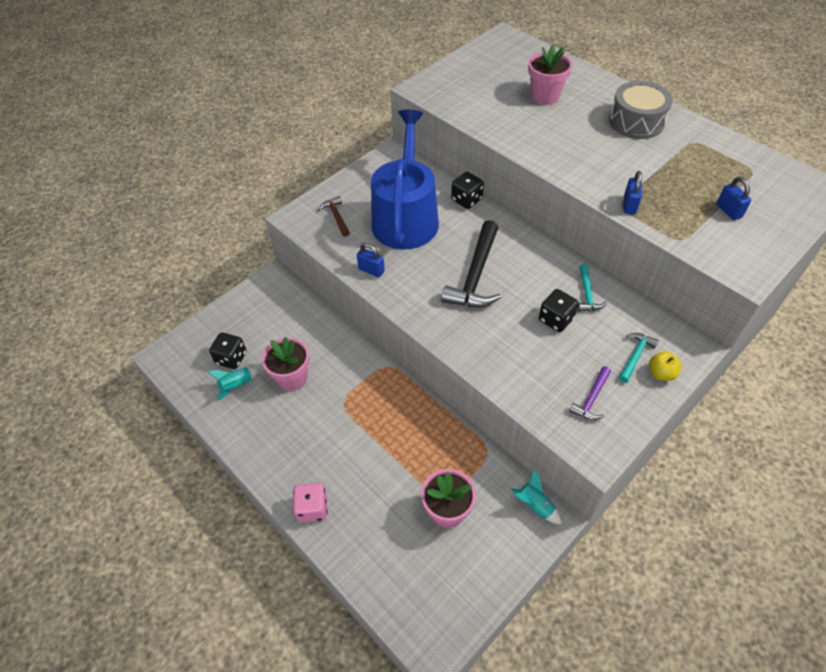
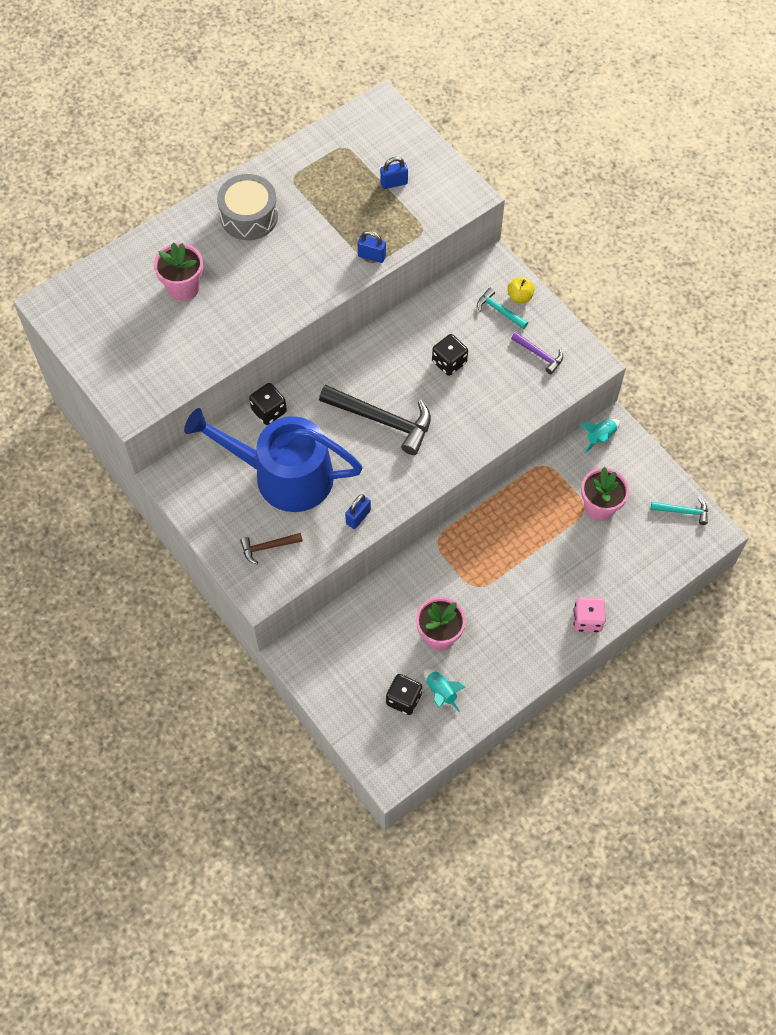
camera: 85 degrees left, 10 degrees up
turquoise hammer [578,264,607,312] -> turquoise hammer moved to [651,497,708,525]

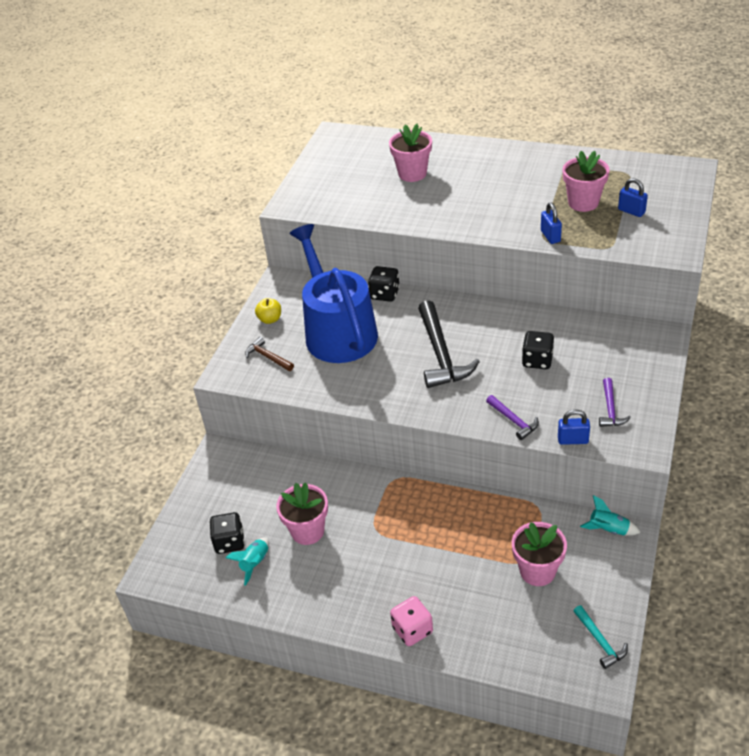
camera: 60 degrees right, 20 degrees down
grey drum [217,174,278,240] -> none
blue padlock [345,494,371,529] -> blue padlock moved to [558,409,590,445]
turquoise hammer [477,288,528,329] -> none
yellow apple [507,277,535,303] -> yellow apple moved to [255,298,281,324]
none -> purple hammer [486,395,539,440]
none -> pink flower pot [563,151,610,212]

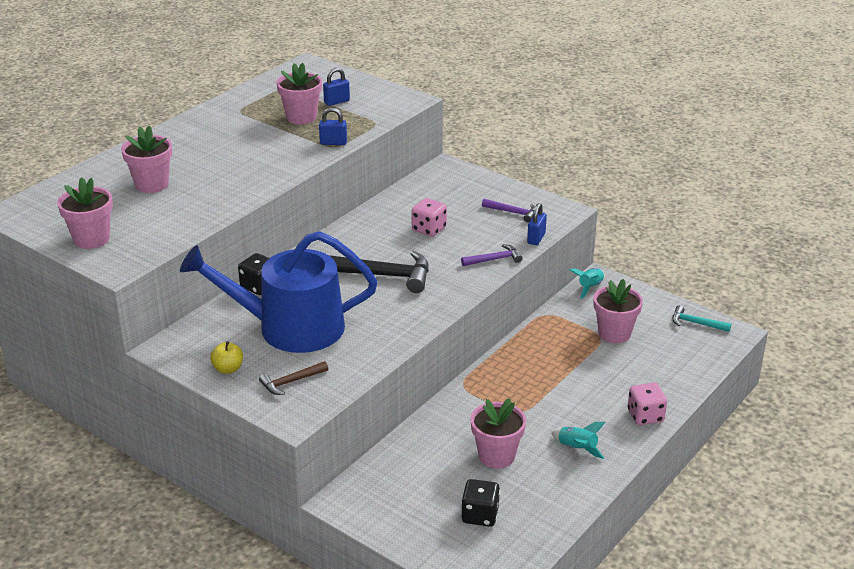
camera: 75 degrees left, 10 degrees down
turquoise rocket [225,538,269,586] -> turquoise rocket moved to [551,422,606,459]
black dice [522,331,554,369] -> pink dice [412,198,447,237]
turquoise hammer [574,605,628,669] -> turquoise hammer turned 150 degrees counterclockwise [672,305,731,332]
none -> pink flower pot [57,177,113,249]

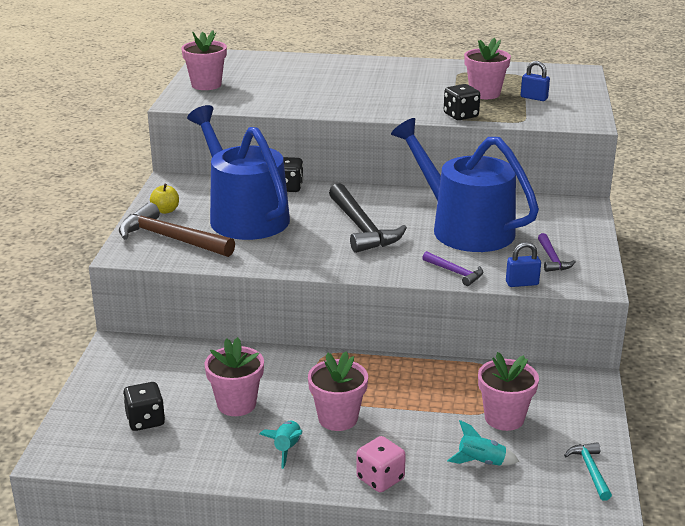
camera: 60 degrees right, 5 degrees down
pink flower pot [121,126,172,193] -> pink flower pot moved to [308,351,368,431]
brown hammer [259,361,328,395] -> brown hammer [119,202,235,257], size x1.98
blue padlock [319,108,347,145] -> black dice [444,84,480,120]
pink dice [412,198,447,237] -> blue watering can [391,118,539,252]
turquoise rocket [570,268,604,299] -> turquoise rocket moved to [447,420,519,466]

